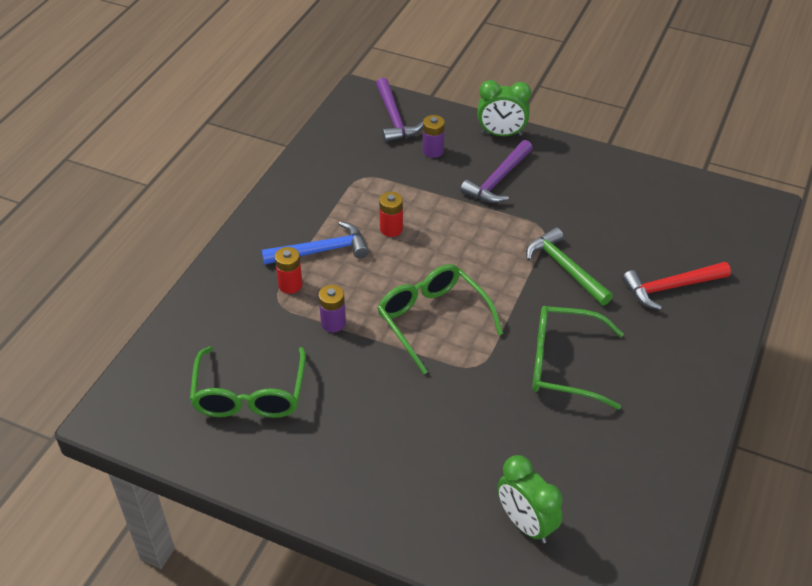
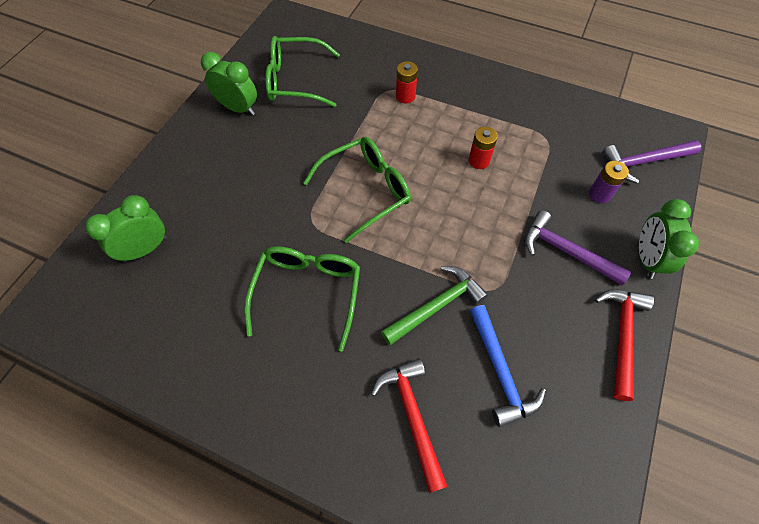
camera: 90 degrees right, 15 degrees up
blue hammer [262,221,369,265] -> blue hammer moved to [470,305,546,427]
purple battery [318,285,346,332] -> none
none -> green clock [201,52,257,115]
none -> red hammer [595,290,654,401]

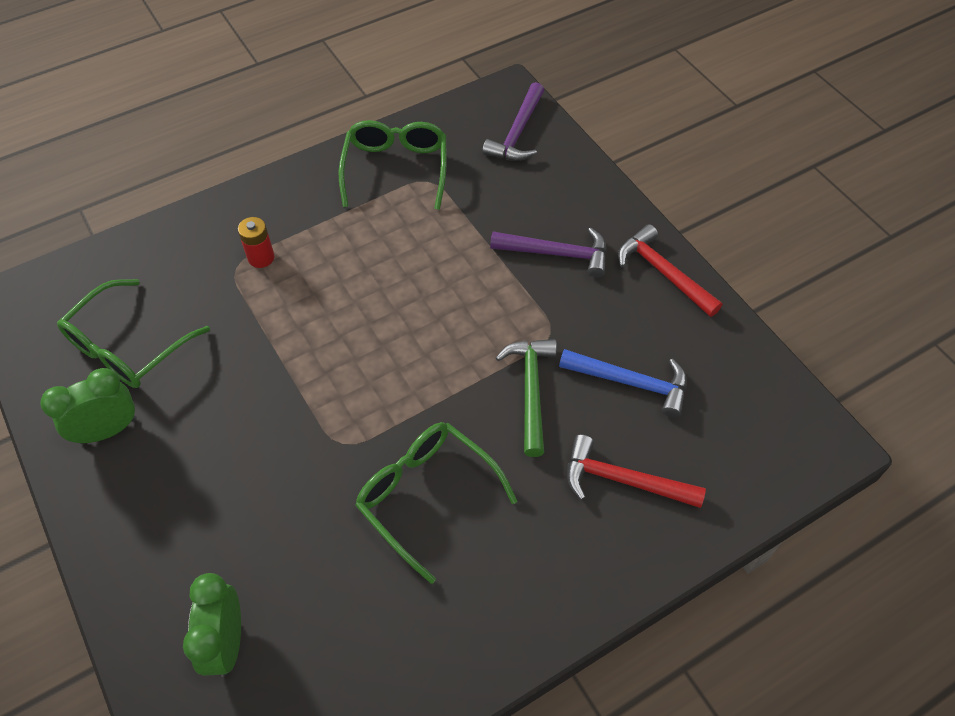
camera: 55 degrees left, 5 degrees down
green glasses [303,137,411,243] -> green glasses moved to [339,120,447,210]
red battery [469,127,498,169] -> none
purple hammer [524,210,631,285] -> purple hammer turned 150 degrees counterclockwise [490,227,607,278]
purple battery [589,161,629,203] -> none
green clock [639,199,699,279] -> none

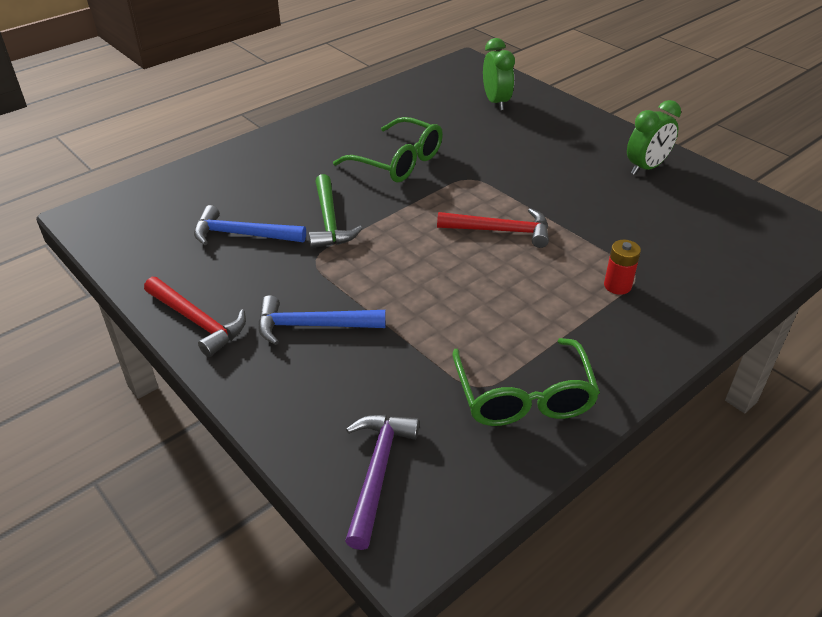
camera: 170 degrees right, 15 degrees down
green glasses [57,279,210,388] -> none
purple hammer [490,227,607,278] -> blue hammer [258,295,386,345]
red hammer [567,435,706,508] -> red hammer moved to [437,208,549,248]

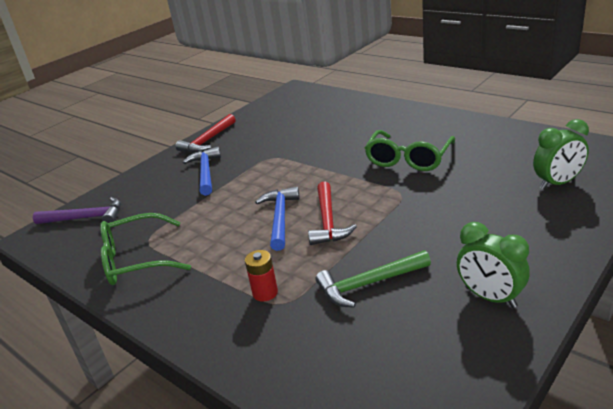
camera: 85 degrees right, 10 degrees down
blue hammer [194,205,306,245] -> blue hammer moved to [255,187,300,251]
green hammer [309,174,363,248] -> green hammer moved to [316,250,431,308]

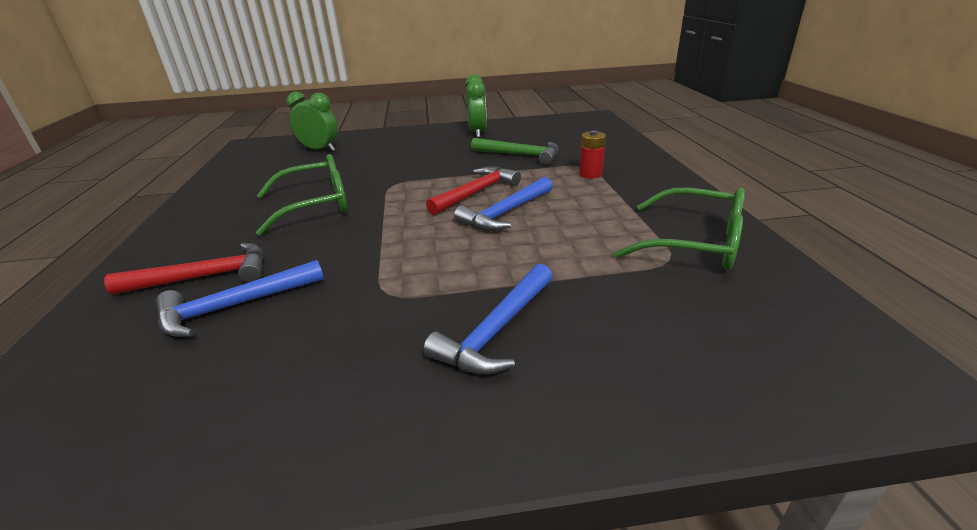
camera: 140 degrees left, 0 degrees up
purple hammer [33,197,121,224] -> none
red hammer [176,114,236,153] -> red hammer moved to [104,243,263,294]
none -> blue hammer [156,260,324,337]

